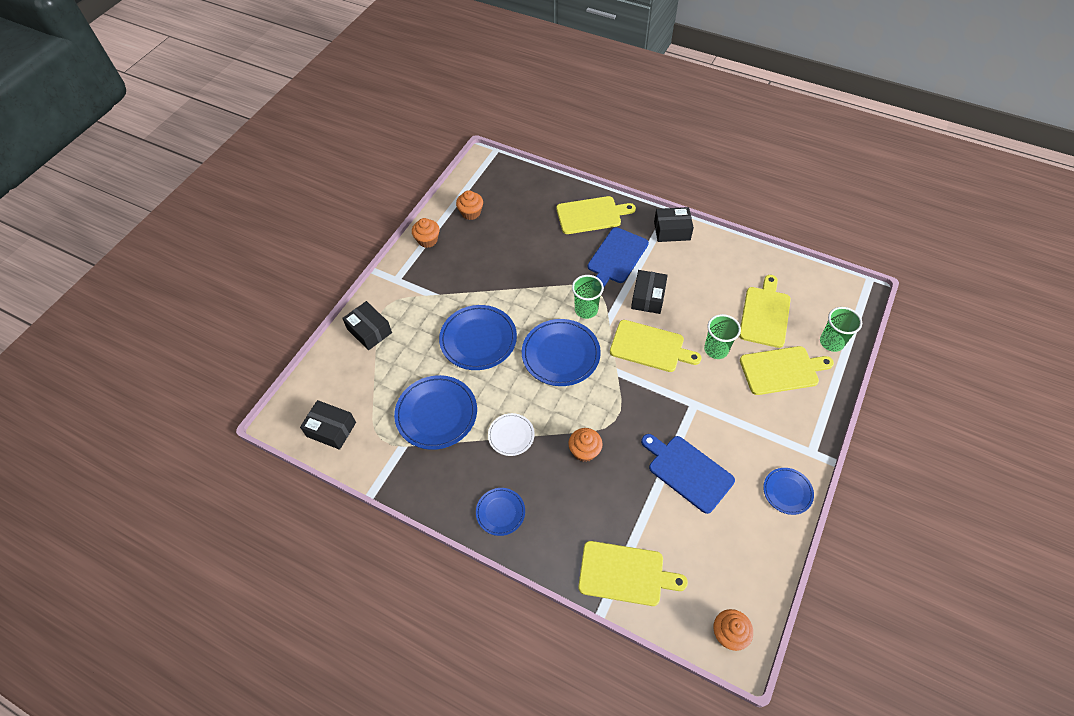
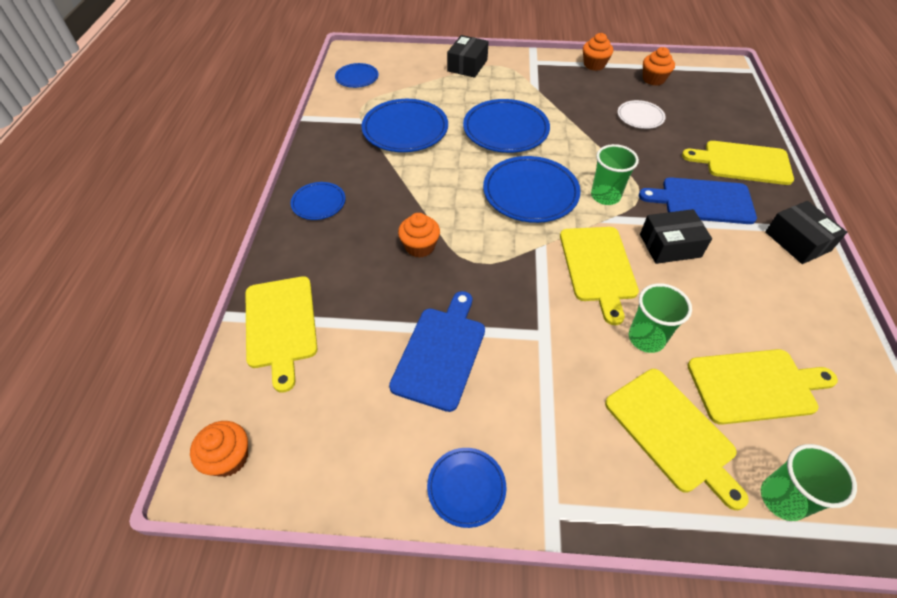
camera: 65 degrees right, 5 degrees down
black box [300,400,356,450] -> blue plate [335,63,379,88]
white plate [488,413,535,456] -> white plate moved to [618,100,666,129]
yellow cutting board [556,196,636,234] -> yellow cutting board turned 135 degrees clockwise [682,141,794,185]

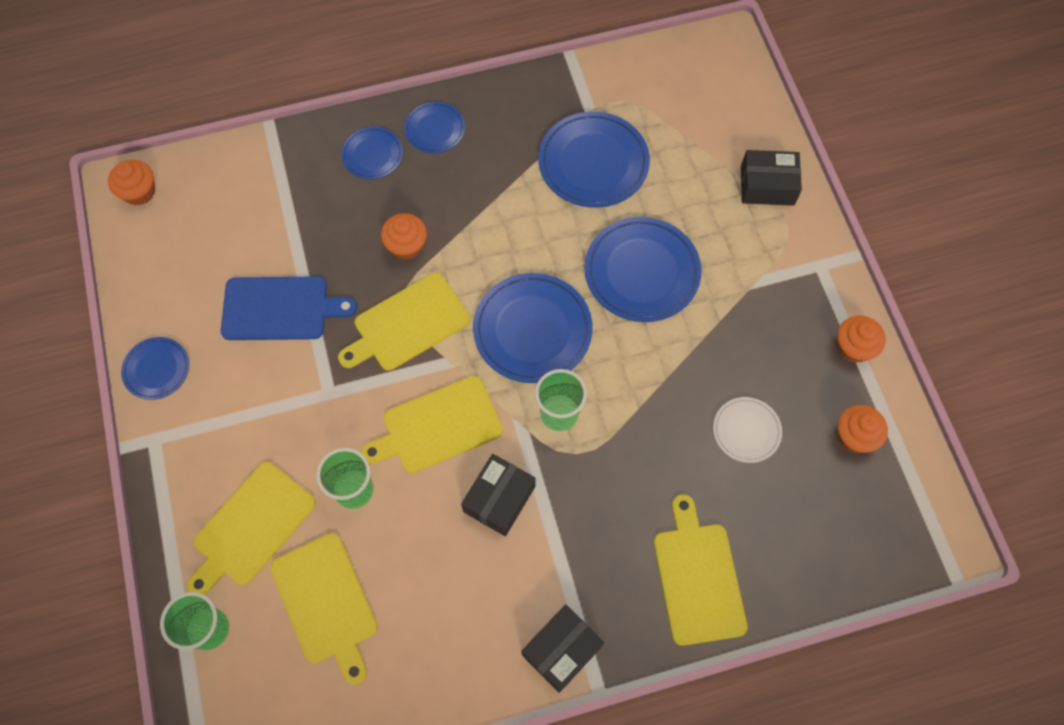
camera: 70 degrees right, 15 degrees up
yellow cutting board [246,276,317,393] -> yellow cutting board moved to [338,273,470,370]
blue plate [335,63,379,88] -> blue plate moved to [341,127,403,179]
blue cutting board [639,177,757,224] -> none
black box [640,209,712,264] -> black box turned 60 degrees clockwise [461,454,536,536]

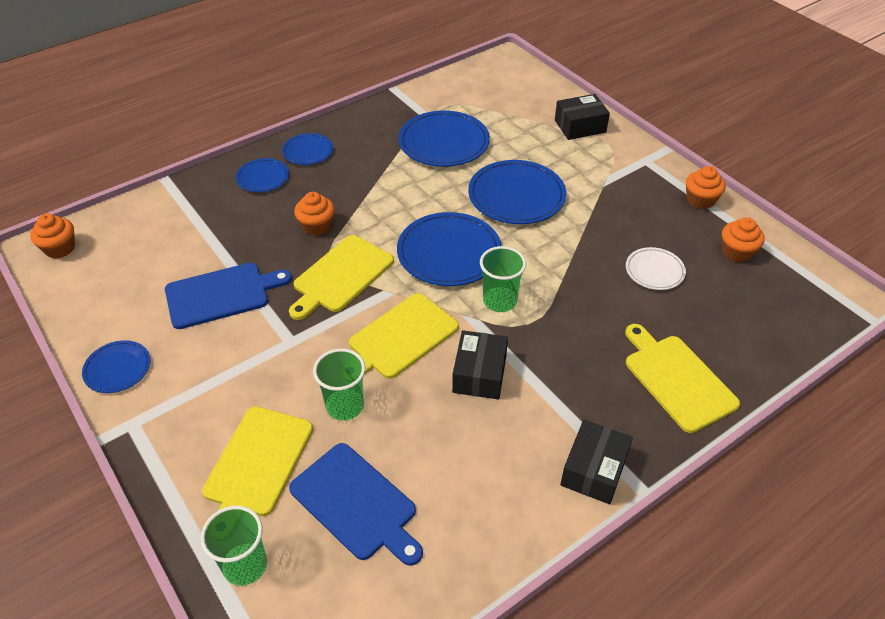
camera: 20 degrees left, 20 degrees down
yellow cutting board [270,533,378,685] -> blue cutting board [289,443,423,566]

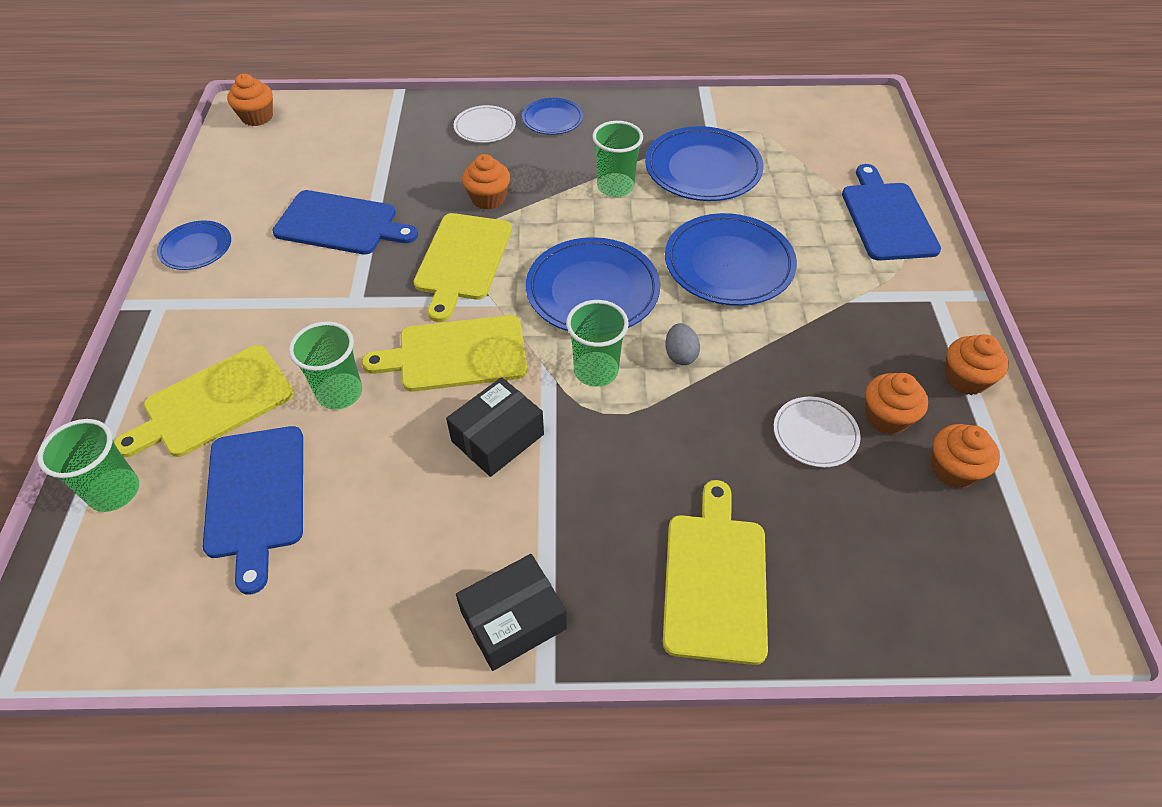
camera: 35 degrees right, 5 degrees up
blue plate [236,158,289,192] -> white plate [454,105,516,143]
yellow cutting board [289,235,394,320] -> yellow cutting board turned 60 degrees counterclockwise [414,213,512,322]
black box [555,94,610,140] -> blue cutting board [842,164,941,260]
none -> green cup [592,121,643,197]
none -> grey egg [665,323,700,365]
none -> orange cupcake [866,373,928,434]

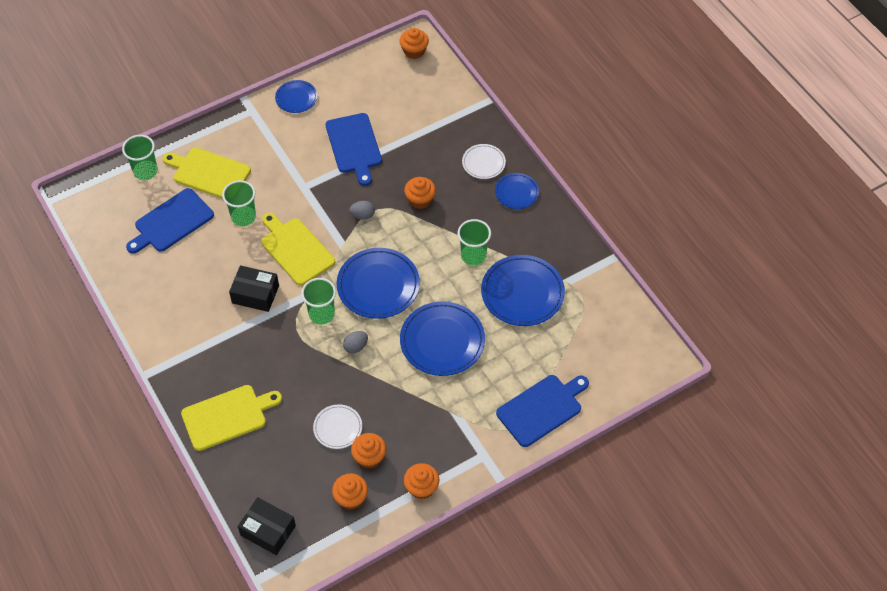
camera: 60 degrees right, 5 degrees up
yellow cutting board [414,213,512,322] -> grey egg [349,201,375,220]
black box [456,554,567,671] -> black box moved to [238,497,296,555]

